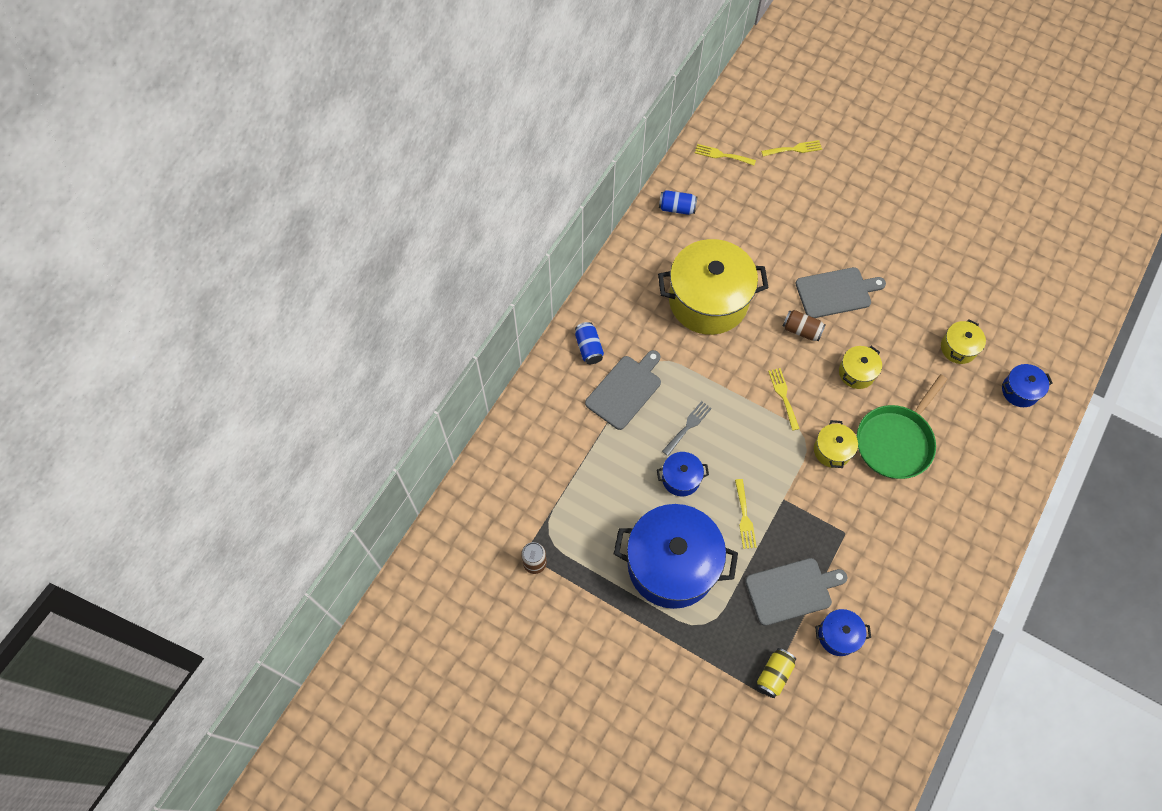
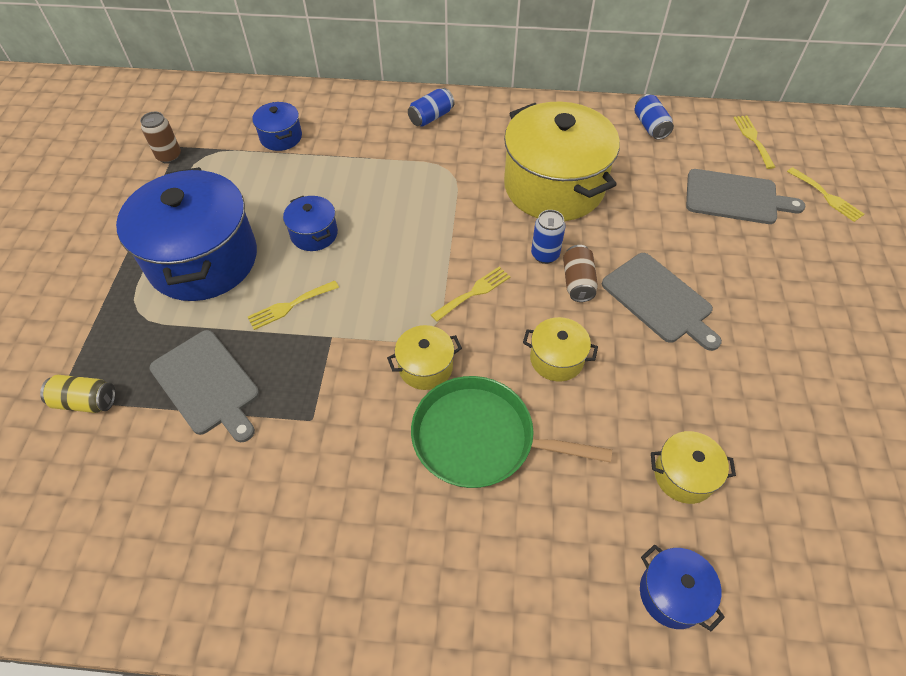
camera: 65 degrees right, 10 degrees down
grey cutting board [585,350,661,430] -> grey cutting board moved to [686,169,805,224]
grey fork [662,401,712,456] -> none
blue pot [815,609,871,656] -> blue pot moved to [252,102,302,151]
none -> blue can [531,210,566,264]

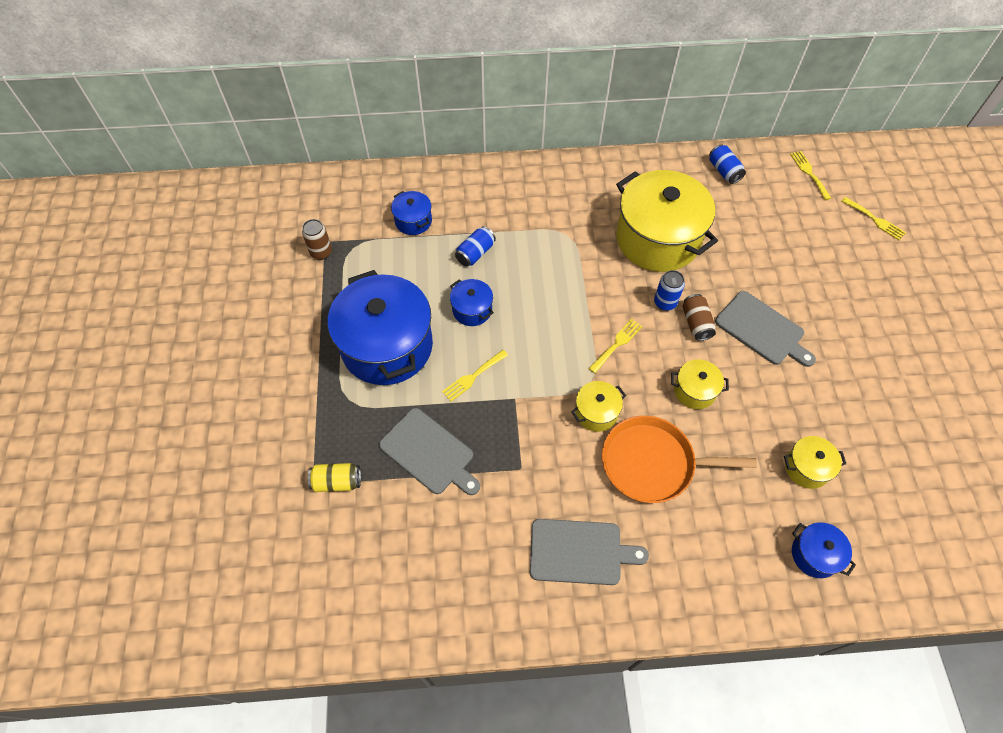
camera: 10 degrees left, 5 degrees up
blue can [408,88,454,127] -> blue can moved to [455,226,496,266]
green pan [411,376,612,488] -> orange pan [602,416,757,503]
grey cutting board [686,169,805,224] -> grey cutting board moved to [530,519,649,585]

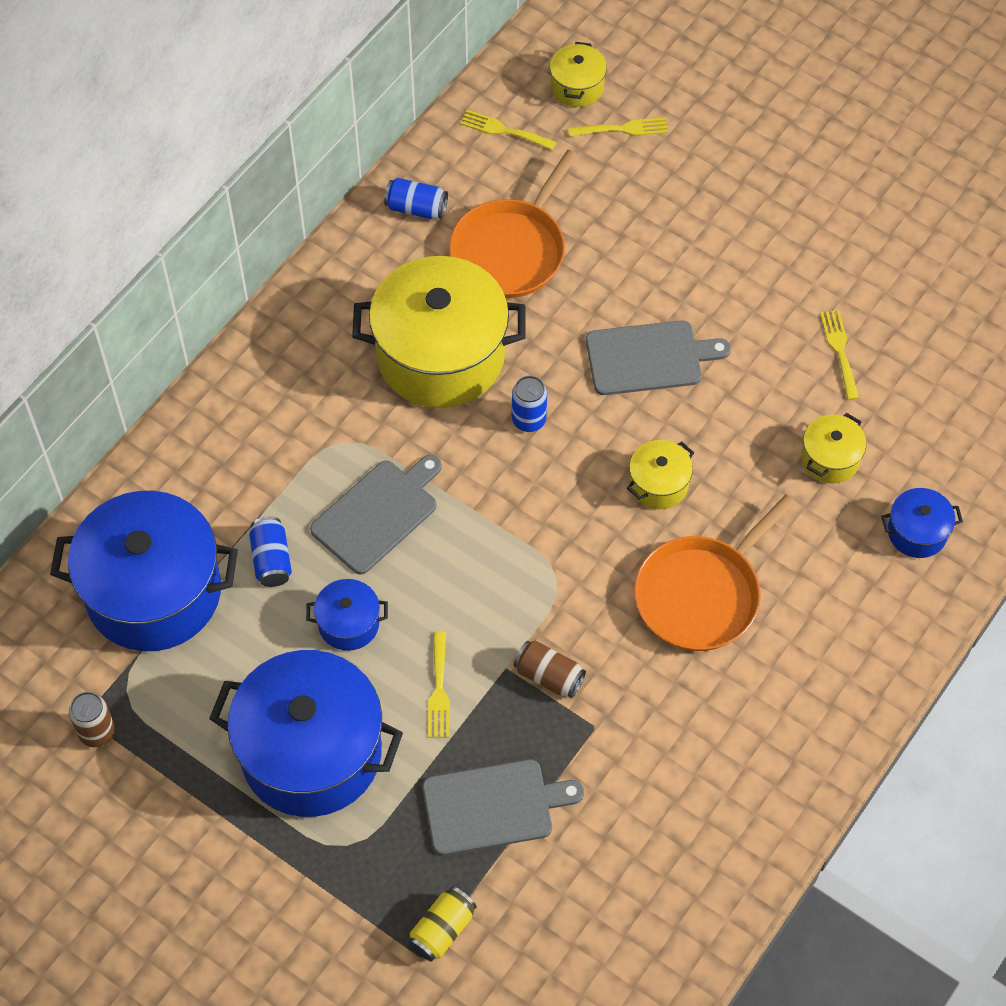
camera: 50 degrees left, 0 degrees up
blue pot [391,191,432,235] -> blue pot [50,491,238,651], size x2.24
grey cutting board [530,519,649,585] -> grey cutting board moved to [310,455,442,575]
yellow pot [571,381,626,432] -> yellow pot moved to [550,42,607,107]
yellow fork [588,319,643,373] -> yellow fork moved to [820,310,859,400]
brown can [683,294,716,341] -> brown can moved to [514,641,586,698]
none -> orange pan [449,150,578,298]

